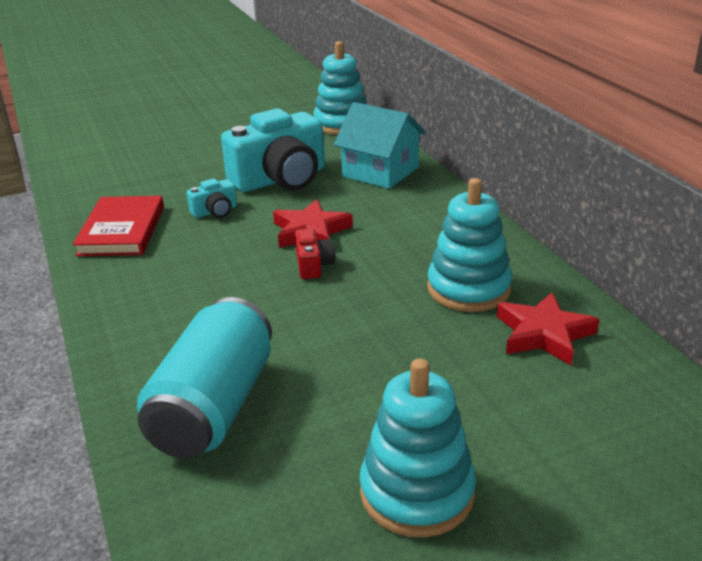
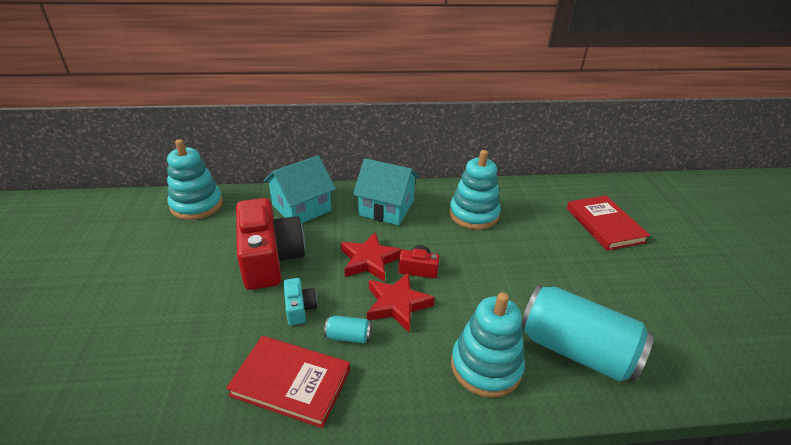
camera: 75 degrees left, 5 degrees up
turquoise camera [221,108,325,192] -> red camera [236,198,305,290]
turquoise stacking toy [360,358,476,538] -> turquoise stacking toy moved to [451,292,525,398]
red star [497,292,599,365] -> red star moved to [367,272,435,332]
none -> turquoise can [324,315,372,344]
none -> turquoise house [353,158,419,225]
none -> red book [567,196,650,251]

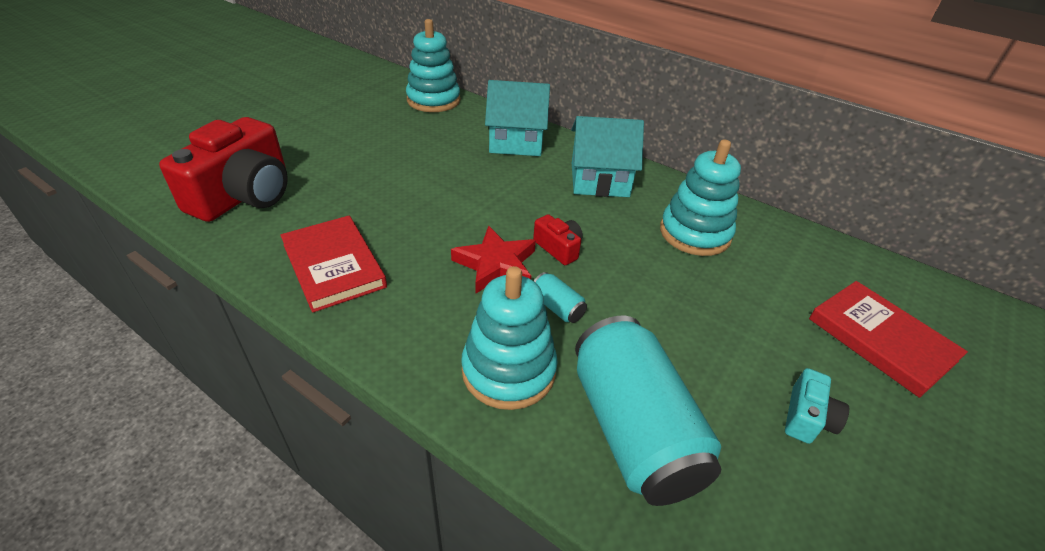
camera: 40 degrees right, 5 degrees up
red camera [236,198,305,290] -> red camera moved to [159,117,288,222]
turquoise camera [284,278,317,325] -> turquoise camera moved to [785,368,849,444]
turquoise can [324,315,372,344] -> turquoise can moved to [534,272,587,323]
red star [341,232,402,282] -> none
turquoise house [353,158,419,225] -> turquoise house turned 60 degrees counterclockwise [571,116,644,197]
red book [567,196,650,251] -> red book turned 60 degrees counterclockwise [809,281,968,398]

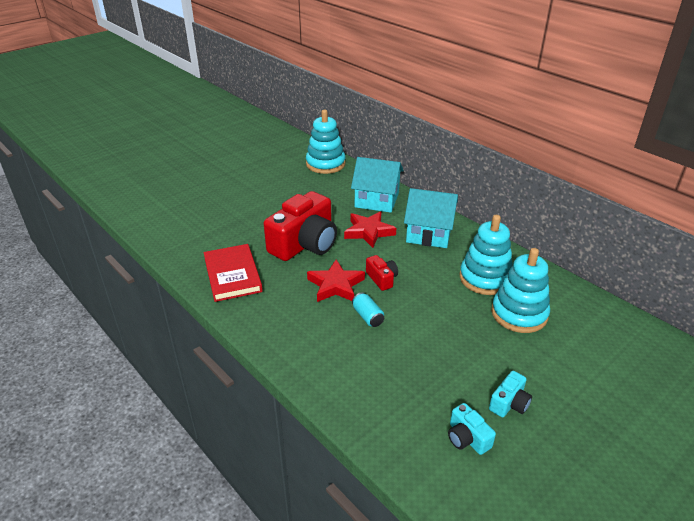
camera: 15 degrees right, 5 degrees down
red camera [159,117,288,222] -> red camera moved to [264,191,337,261]
turquoise stacking toy [461,266,558,410] -> turquoise stacking toy moved to [491,248,550,333]
turquoise can [575,316,721,506] -> none
red book [809,281,968,398] -> none
none -> red star [344,211,396,248]
none -> turquoise camera [448,403,496,455]

